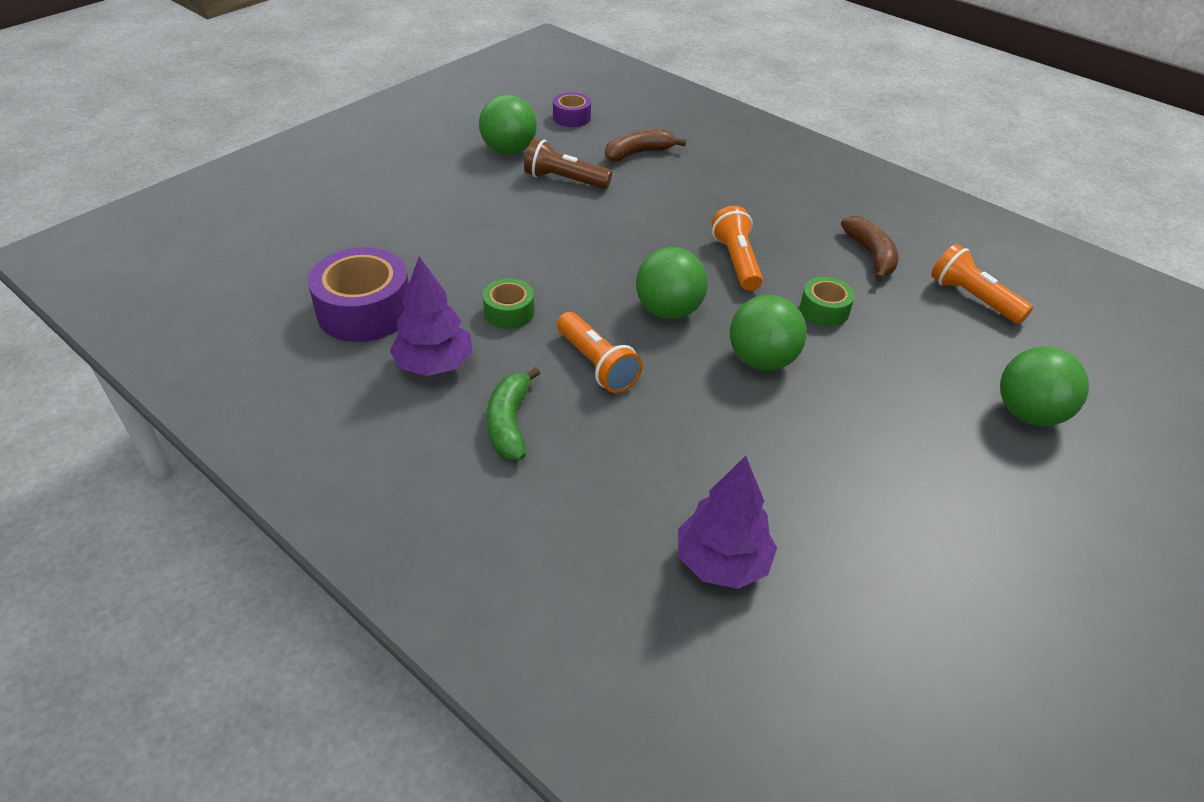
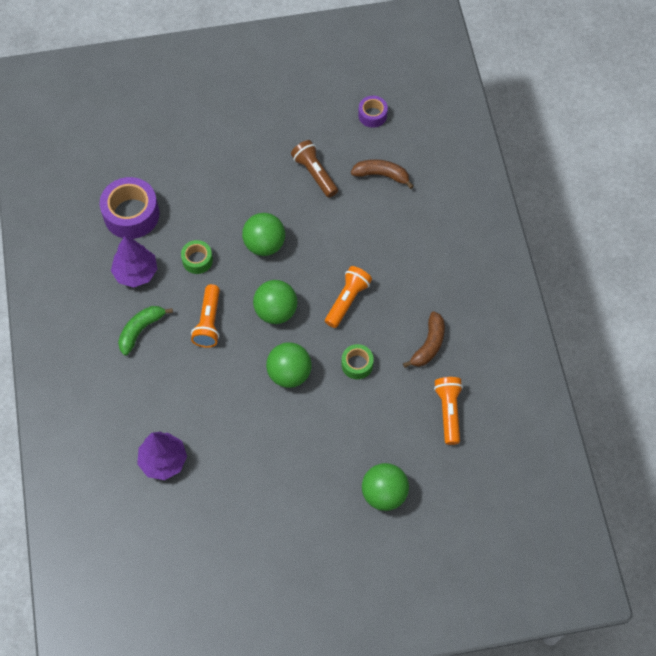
camera: 40 degrees right, 20 degrees up
green ball [479,95,537,155] -> green ball moved to [242,213,285,256]

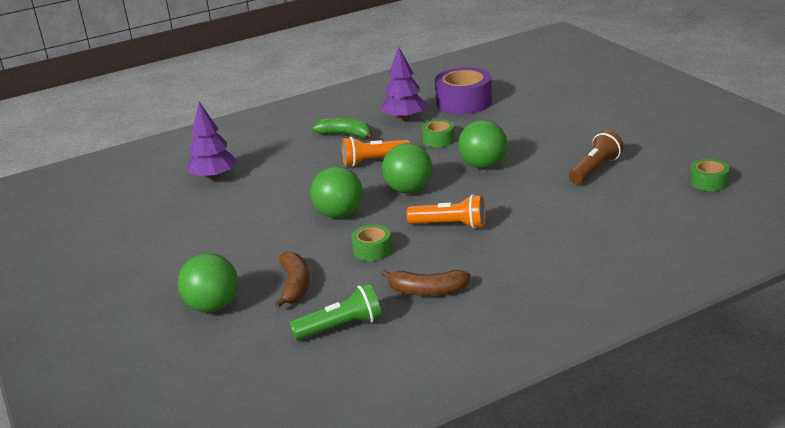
camera: 75 degrees right, 35 degrees down
brown banana [351,159,414,189] -> brown banana moved to [274,252,310,308]
purple tape [358,96,388,128] -> green tape [690,158,730,191]
orange flashlight [434,377,463,445] -> green flashlight [290,284,382,340]

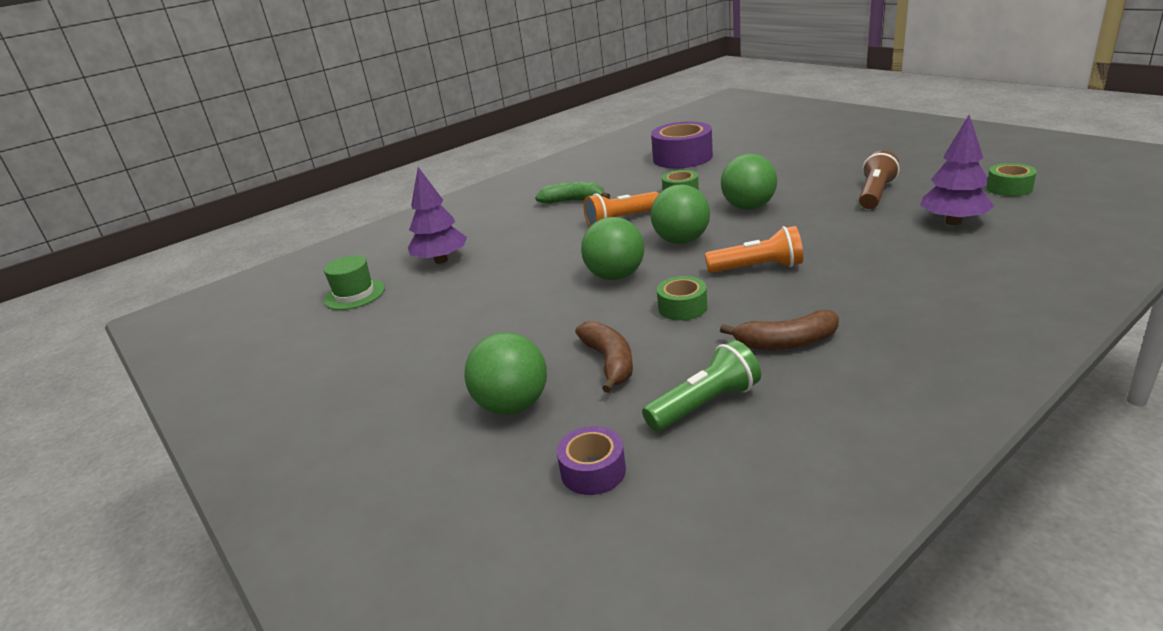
camera: 10 degrees left, 0 degrees up
purple tree [381,47,427,121] -> purple tree moved to [920,115,994,225]
none -> green hat [323,255,385,310]
none -> purple tape [557,426,626,495]

